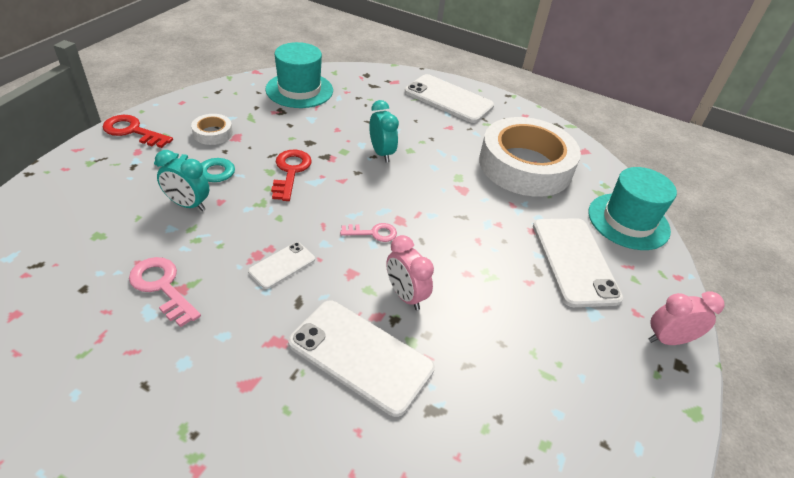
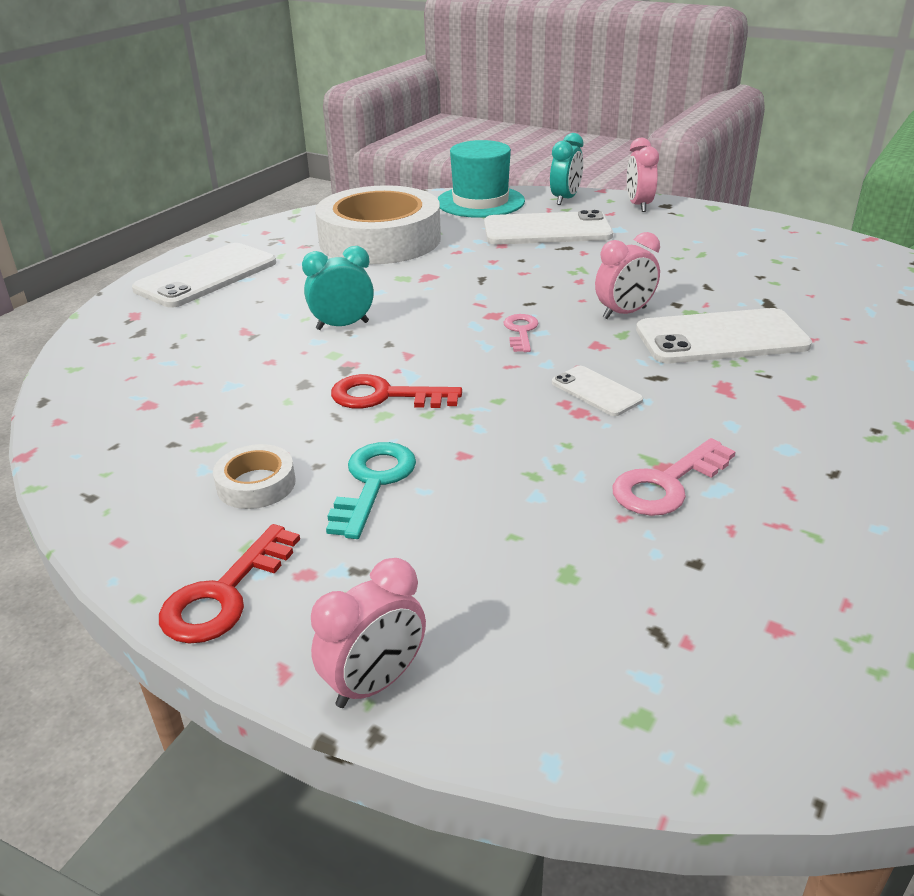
camera: 80 degrees left, 10 degrees down
turquoise clock [155,150,209,211] -> turquoise clock moved to [550,133,583,205]
turquoise hat [265,42,333,108] -> none
white phone [288,300,435,417] -> white phone turned 45 degrees clockwise [636,308,812,363]
none -> pink clock [311,558,426,708]

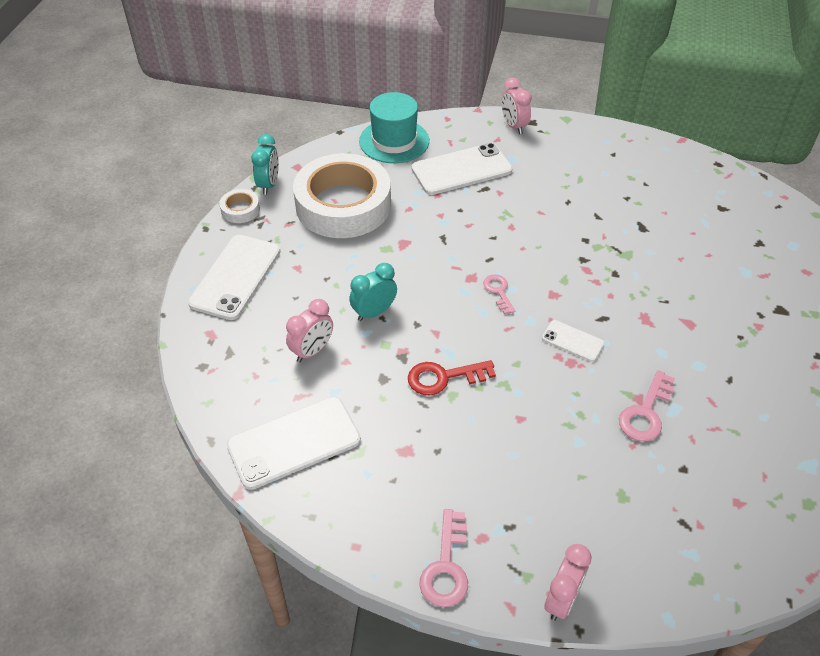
camera: 20 degrees left, 15 degrees up
red key [159,524,300,644] -> pink key [419,509,468,607]
white tape [213,444,296,509] -> white tape moved to [219,189,260,223]
turquoise key [326,442,416,539] -> none
turquoise clock [550,133,583,205] -> turquoise clock moved to [251,134,279,195]
pink clock [595,232,660,319] -> pink clock moved to [286,299,333,362]
white phone [636,308,812,363] -> white phone moved to [227,397,361,490]

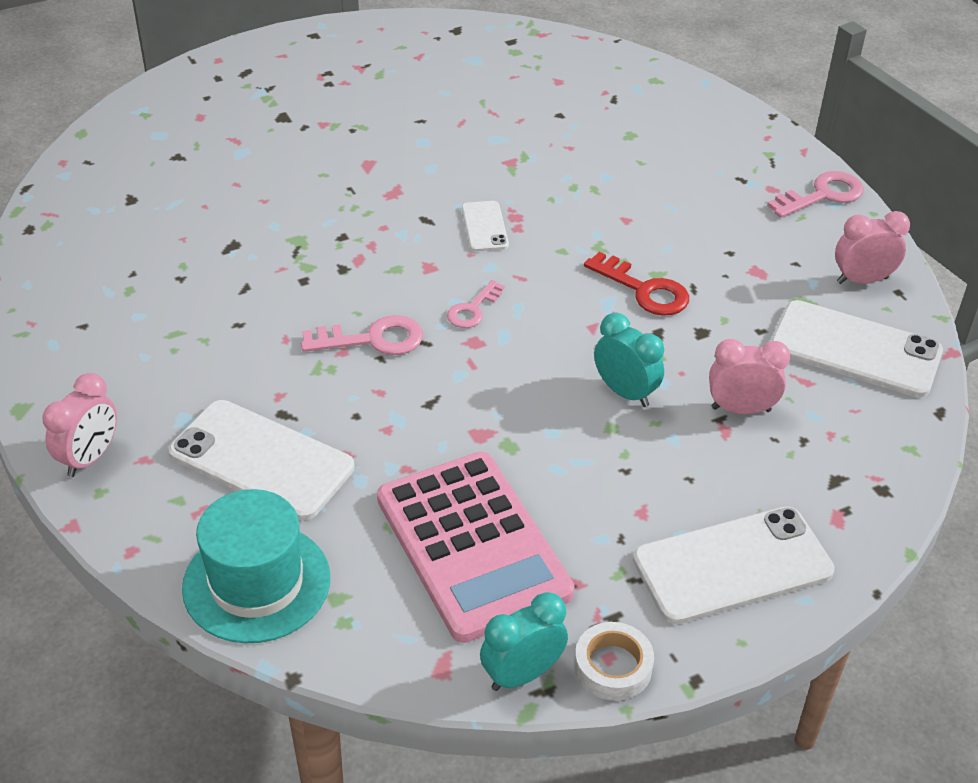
camera: 130 degrees left, 5 degrees down
white tape [293,153,391,238] -> pink calculator [377,452,575,643]
turquoise clock [349,263,397,321] -> turquoise clock turned 150 degrees counterclockwise [594,313,664,407]
pink clock [544,544,592,621] -> pink clock moved to [835,211,910,284]
pink key [619,370,675,441] -> pink key moved to [301,315,423,355]

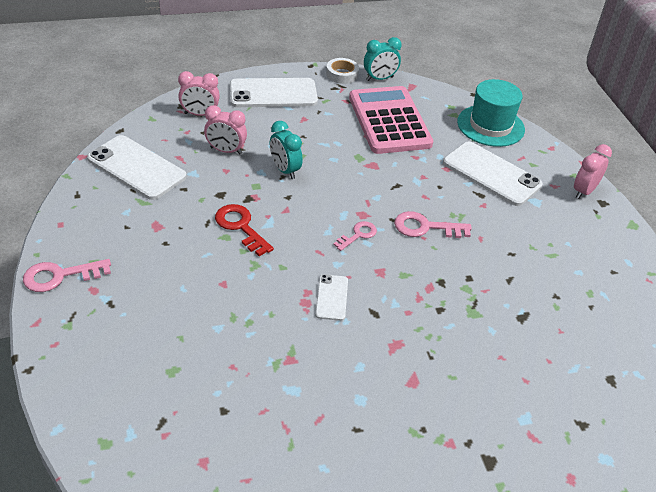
camera: 170 degrees left, 0 degrees up
pink clock [835,211,910,284] -> pink clock moved to [178,71,220,116]

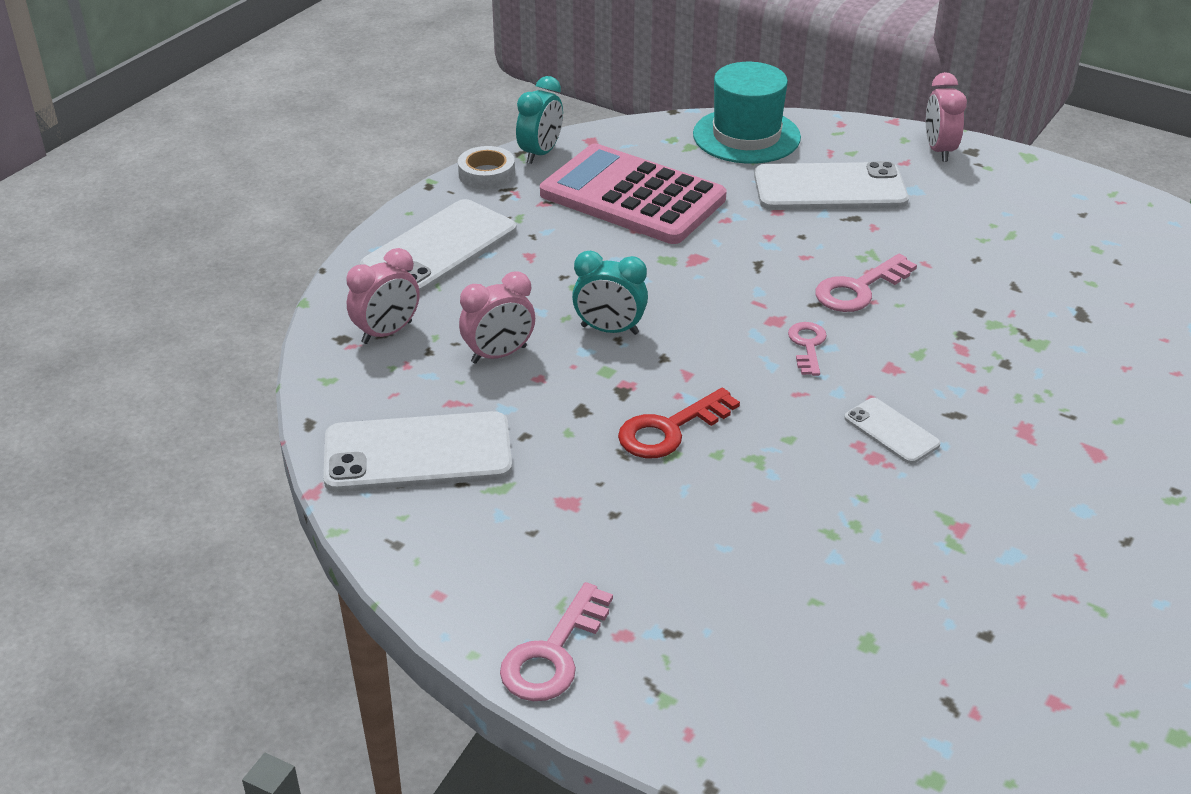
camera: 40 degrees left, 5 degrees down
red key [215,204,274,256] -> red key turned 45 degrees counterclockwise [618,388,740,458]

